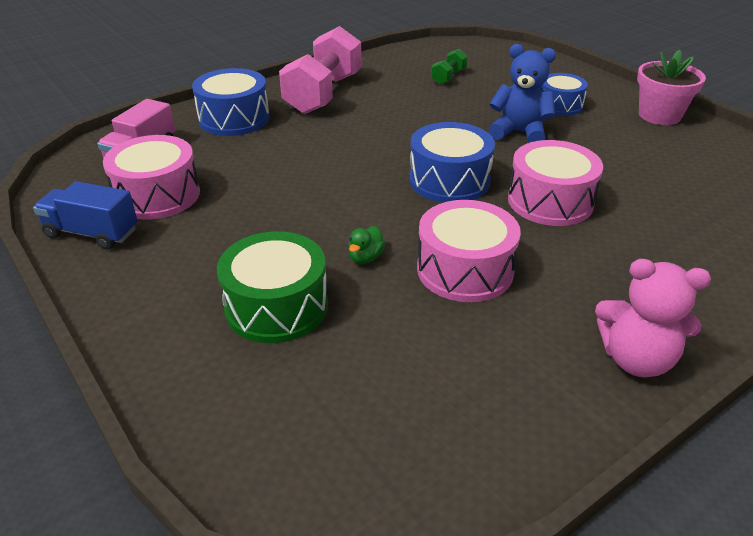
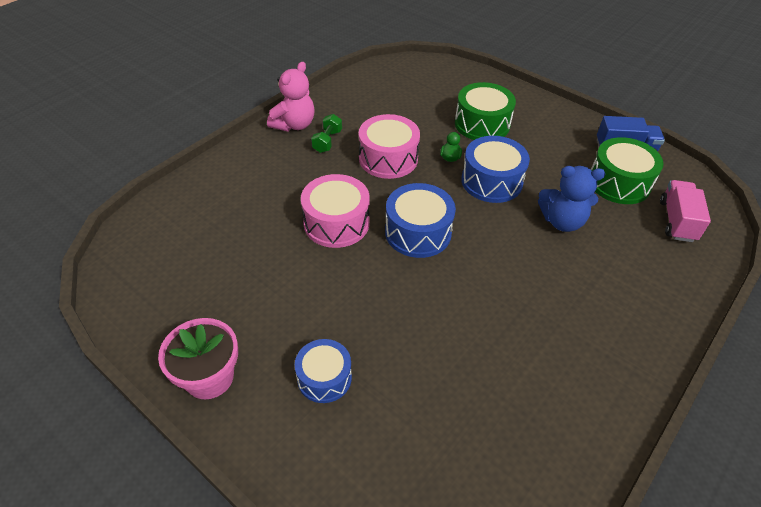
camera: 165 degrees right, 10 degrees up
pink drum [103,135,200,219] -> green drum [591,137,664,204]
blue drum [192,68,270,136] -> blue drum moved to [461,136,530,203]
pink dumbbell [279,26,362,114] -> none
green dumbbell [431,49,468,85] -> green dumbbell moved to [311,114,342,153]
blue teddy bear [488,44,556,143] -> blue teddy bear moved to [538,166,605,232]
pink teddy bear [595,259,711,377] -> pink teddy bear turned 120 degrees clockwise [267,62,315,132]

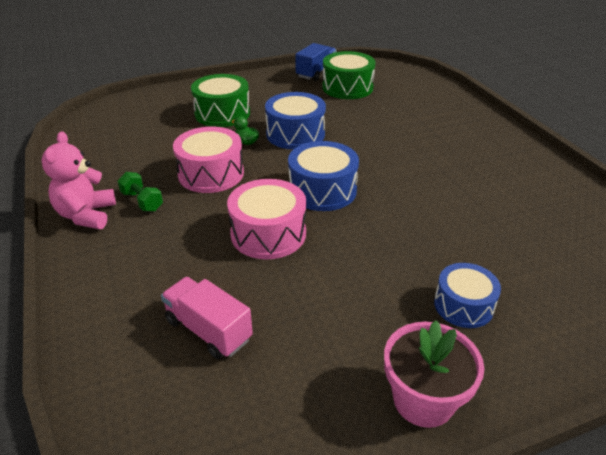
camera: 60 degrees left, 10 degrees down
pink teddy bear [267,62,315,132] -> pink teddy bear turned 150 degrees counterclockwise [42,131,116,229]
blue teddy bear [538,166,605,232] -> none
pink truck [660,180,711,242] -> pink truck moved to [161,277,253,359]

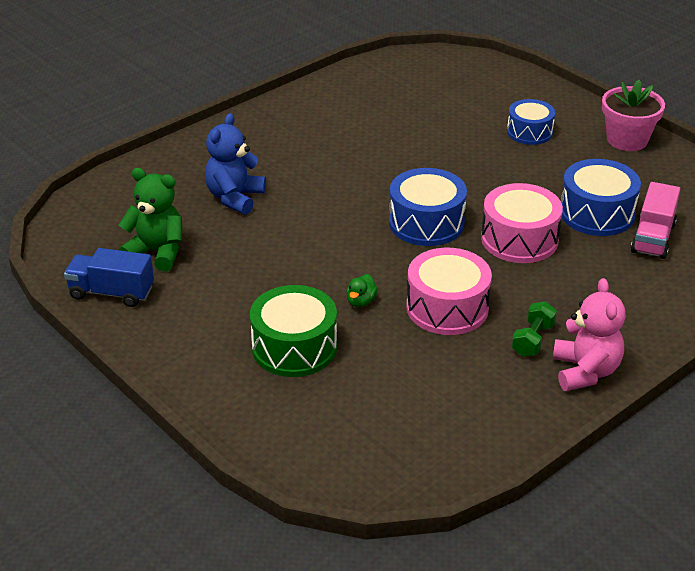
camera: 110 degrees left, 0 degrees up
pink teddy bear [42,131,116,229] -> pink teddy bear turned 75 degrees counterclockwise [553,278,626,391]
blue drum [265,92,326,150] -> blue drum moved to [561,159,641,236]
green drum [322,51,375,99] -> green teddy bear [119,168,182,272]
none -> blue teddy bear [205,113,266,215]

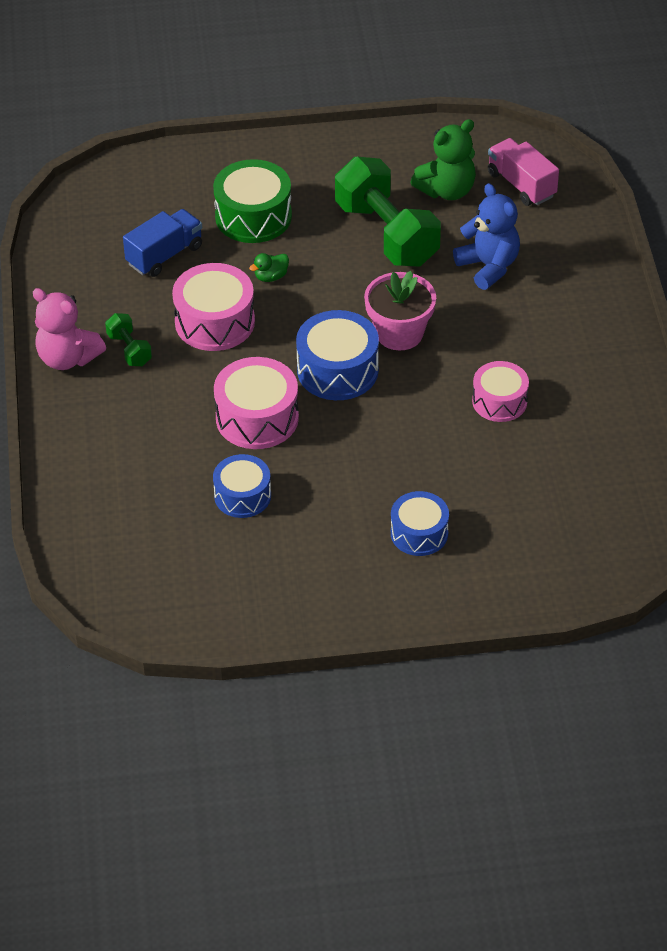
camera: 125 degrees right, 10 degrees up
blue truck [64,248,154,307] -> blue truck moved to [123,209,202,277]
green duck [346,274,378,308] -> green duck turned 90 degrees counterclockwise [249,253,289,282]
blue drum [561,159,641,236] -> blue drum [213,454,271,518], size x0.67
pink flower pot [602,80,665,151] -> pink flower pot moved to [364,271,436,350]
pink truck [631,182,680,259] -> pink truck moved to [488,138,559,206]
none -> green dumbbell [335,157,441,267]
none -> pink drum [472,361,529,422]

